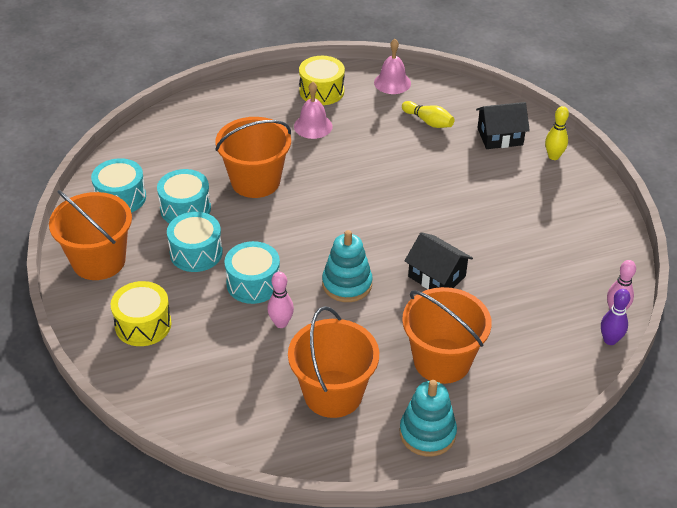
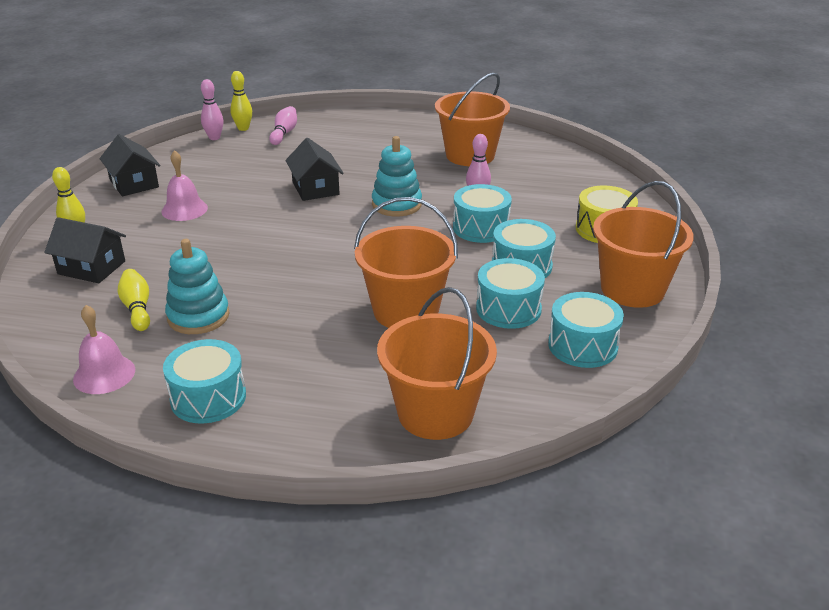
camera: 150 degrees left, 10 degrees down
pink bell [294,82,333,139] -> pink bell moved to [162,150,208,221]
yellow drum [299,56,345,105] -> turquoise drum [163,339,246,423]
turquoise stacking toy [400,380,457,456] -> turquoise stacking toy moved to [165,239,229,334]
orange bucket [402,287,492,384] -> orange bucket moved to [377,287,497,440]
purple bowling pin [601,289,630,345] -> yellow bowling pin [230,71,252,131]
none -> black house [100,134,160,196]
none -> pink bowling pin [269,106,297,145]

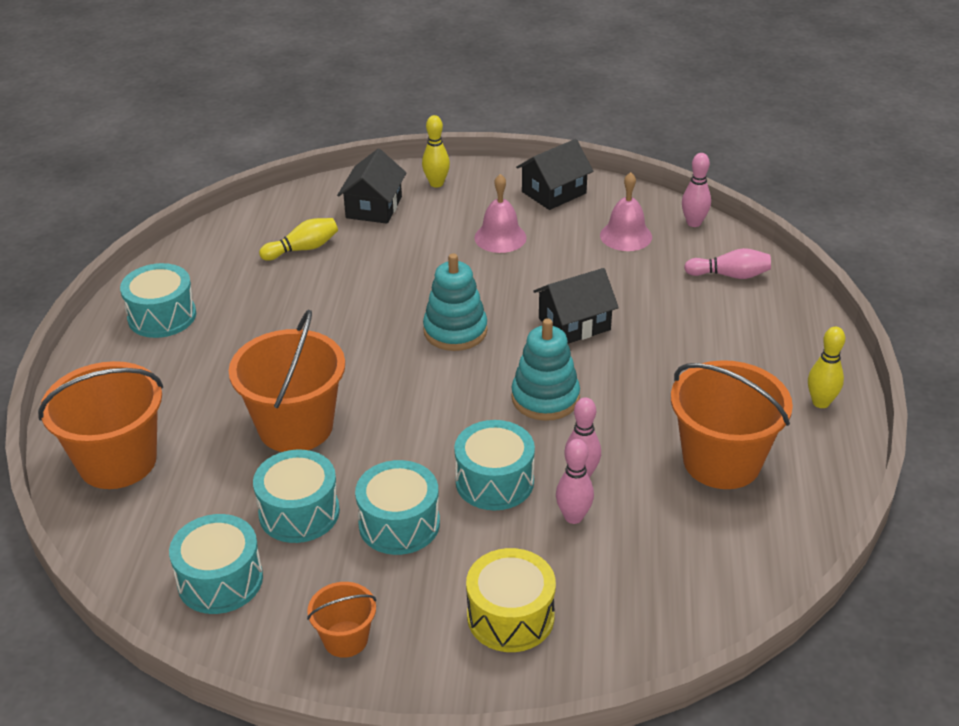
camera: 85 degrees right, 5 degrees up
pink bell [73,305,135,394] -> pink bell moved to [600,172,652,251]
turquoise stacking toy [165,239,229,334] -> turquoise stacking toy moved to [423,253,487,351]
yellow bowling pin [230,71,252,131] -> yellow bowling pin moved to [808,327,845,408]
orange bucket [593,181,694,308] -> orange bucket [307,582,376,658], size x0.51
none -> pink bowling pin [556,439,594,524]

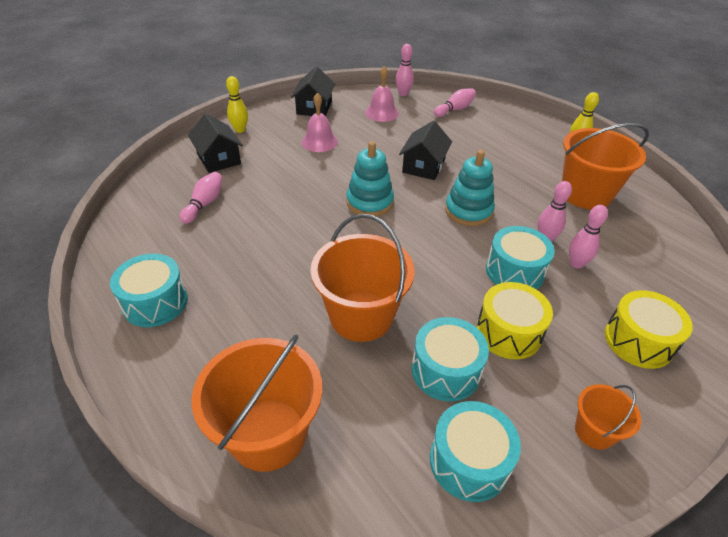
camera: 45 degrees left, 5 degrees up
yellow bowling pin [259,218,338,261] -> pink bowling pin [180,172,223,224]
turquoise drum [355,460,440,555] -> yellow drum [476,282,553,359]

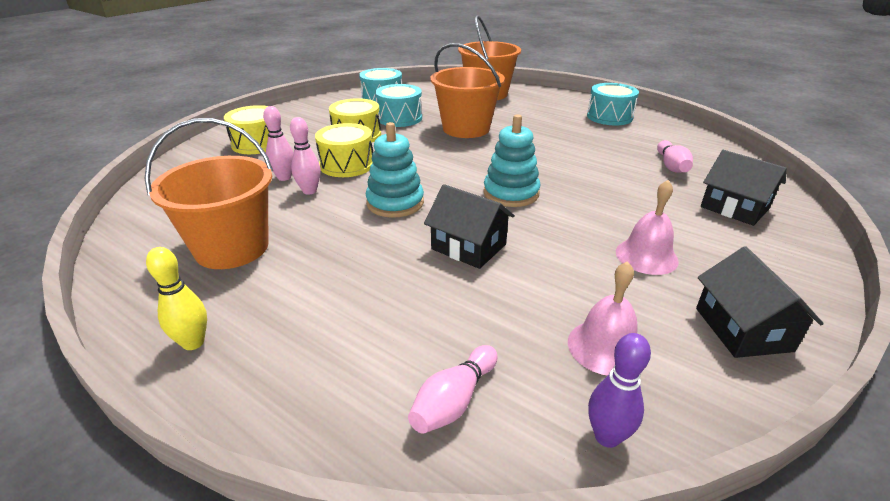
camera: 165 degrees right, 10 degrees down
yellow bowling pin [226,76,248,133] -> none
pink bowling pin [396,44,414,96] -> purple bowling pin [588,333,651,448]
black house [399,121,452,180] -> black house turned 60 degrees counterclockwise [424,184,515,269]
turquoise drum [486,226,555,290] -> yellow drum [315,123,373,177]
orange bucket [575,384,641,450] -> none

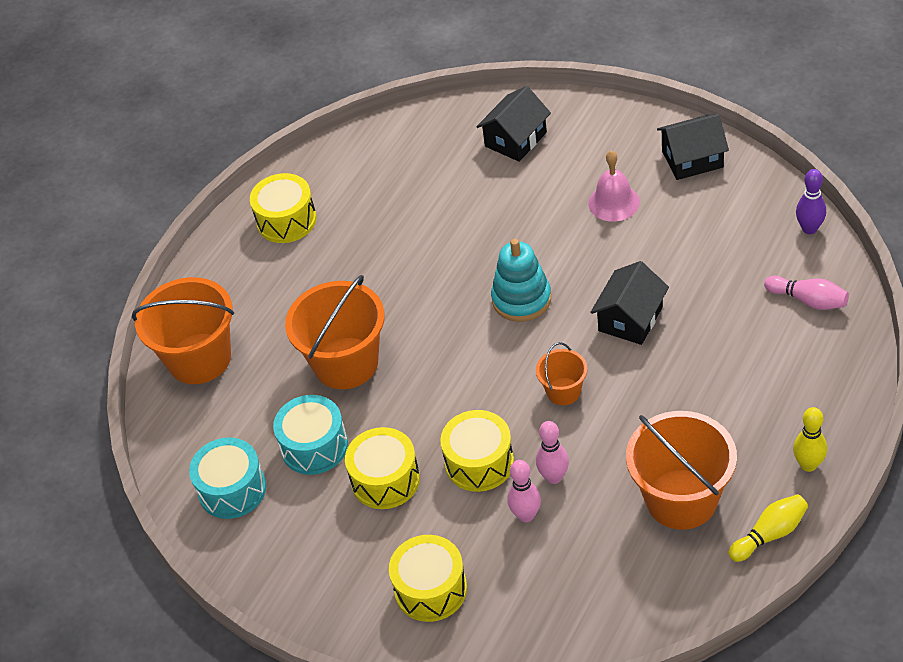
camera: 90 degrees left, 15 degrees up
turquoise stacking toy [366,122,424,218] -> orange bucket [536,342,588,405]
pink bell [568,261,638,376] -> none
turquoise drum [587,83,639,125] -> yellow drum [250,173,317,243]
pink bowling pin [657,140,693,173] -> none
none -> yellow bowling pin [729,494,808,562]

